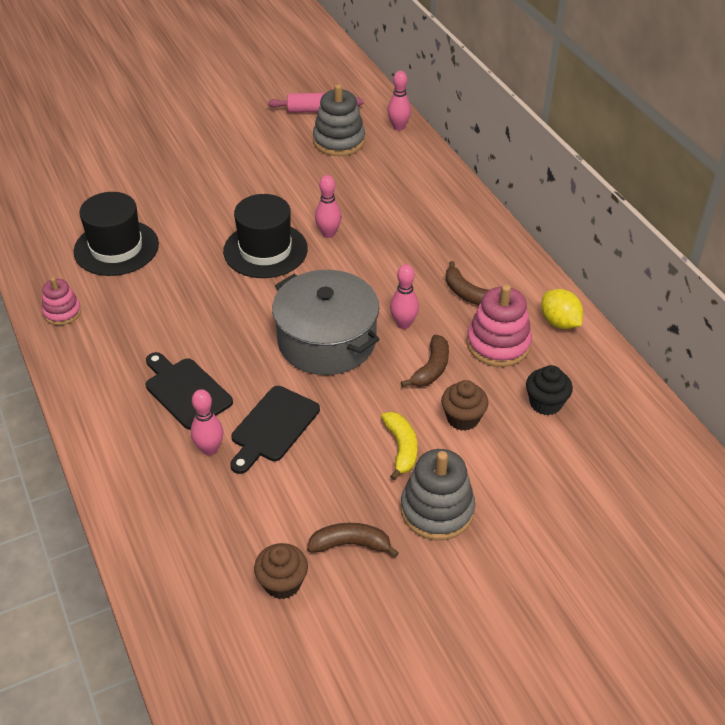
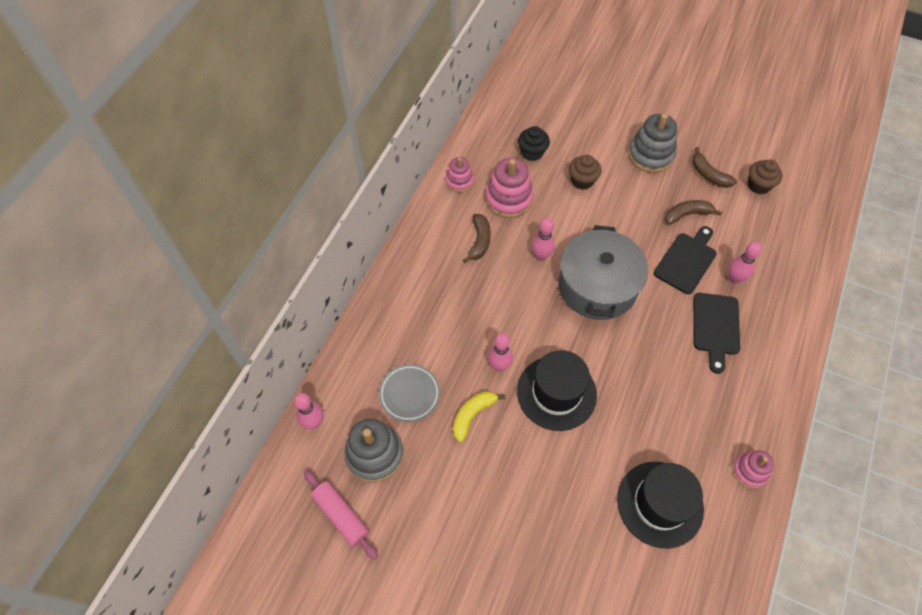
camera: 130 degrees left, 15 degrees up
black cutting board [230,386,320,474] -> black cutting board turned 45 degrees counterclockwise [654,226,717,294]
yellow banana [381,412,418,480] -> yellow banana moved to [453,391,505,442]
brown banana [401,335,449,387] -> brown banana moved to [665,200,722,225]
yellow lemon [541,289,583,329] -> pink stacking toy [445,157,474,192]
none -> grey plate [379,364,440,422]

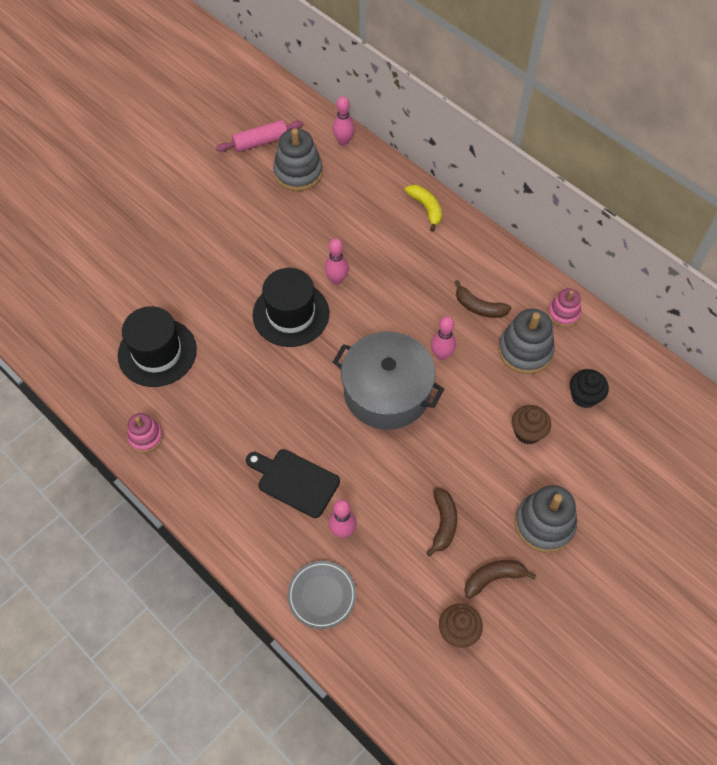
camera: 110 degrees right, 0 degrees up
grey plate [379,364,440,422] -> grey plate moved to [287,561,356,629]
yellow banana [453,391,505,442] -> yellow banana moved to [405,185,442,231]
pink stacking toy [485,158,533,218] -> grey stacking toy [498,309,555,374]
black cutting board [654,226,717,294] -> none

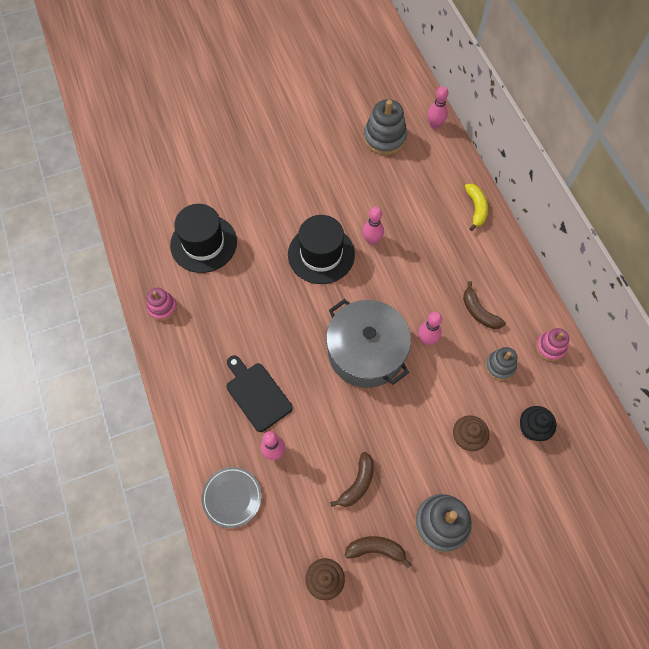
camera: 25 degrees right, 5 degrees up
pink rolling pin [216,120,303,152] -> none
grey stacking toy [498,309,555,374] -> grey stacking toy [485,347,517,380], size x0.60

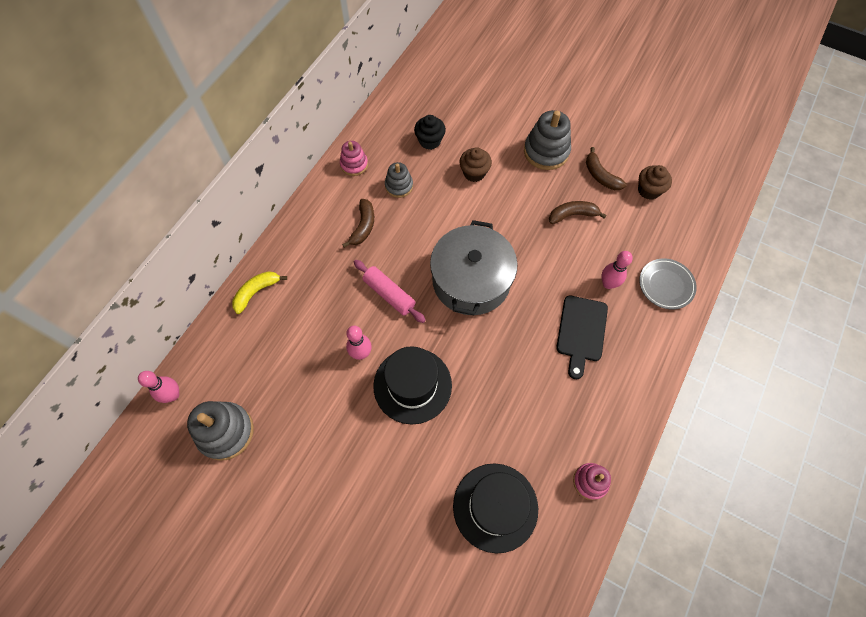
camera: 130 degrees left, 0 degrees up
pink bowling pin [418,312,442,345] -> none
none -> pink rolling pin [354,260,426,323]

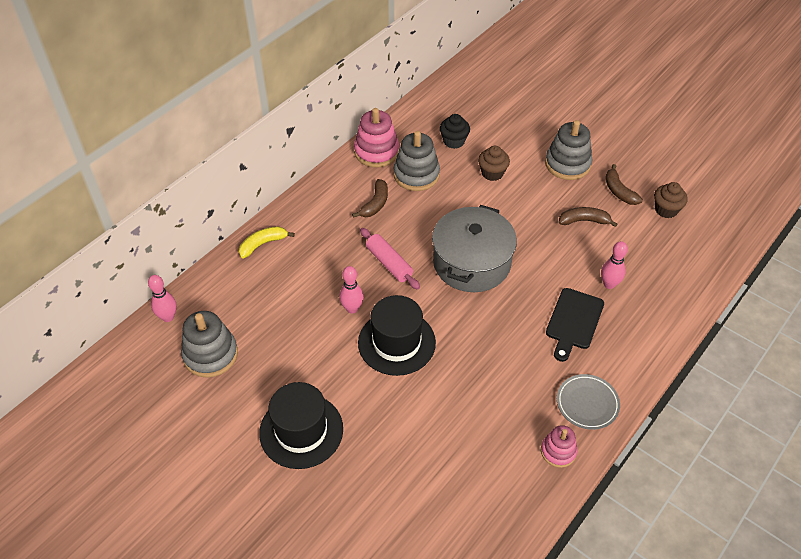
camera: 10 degrees right, 15 degrees down
pink stacking toy [340,141,368,176] -> pink stacking toy [354,108,399,167], size x1.66
grey stacking toy [385,162,413,198] -> grey stacking toy [393,131,440,191], size x1.66
black hat [453,464,538,554] -> black hat moved to [259,382,343,469]
grey plate [639,258,697,309] -> grey plate moved to [557,374,620,430]

